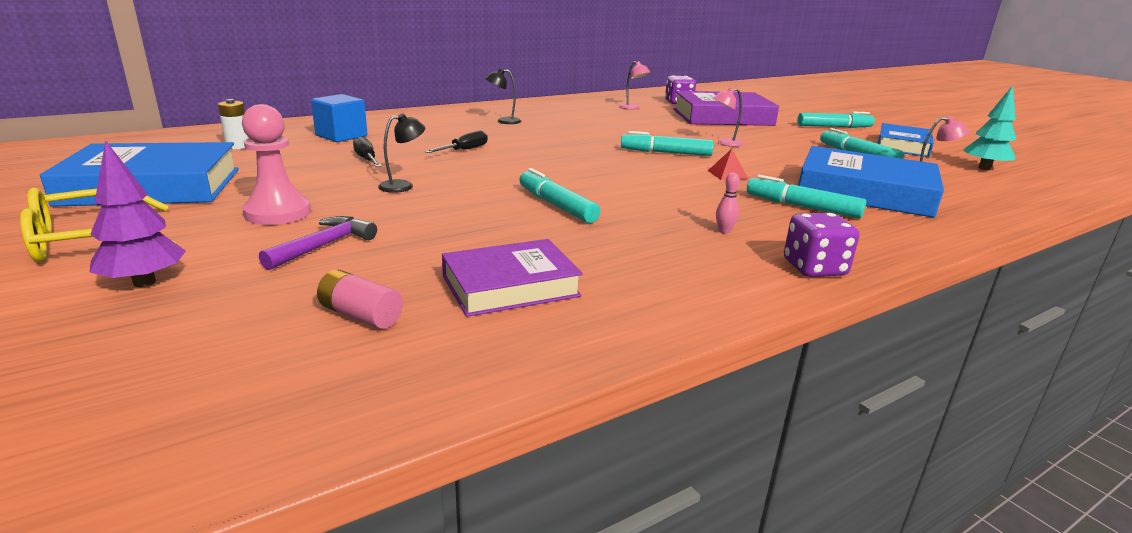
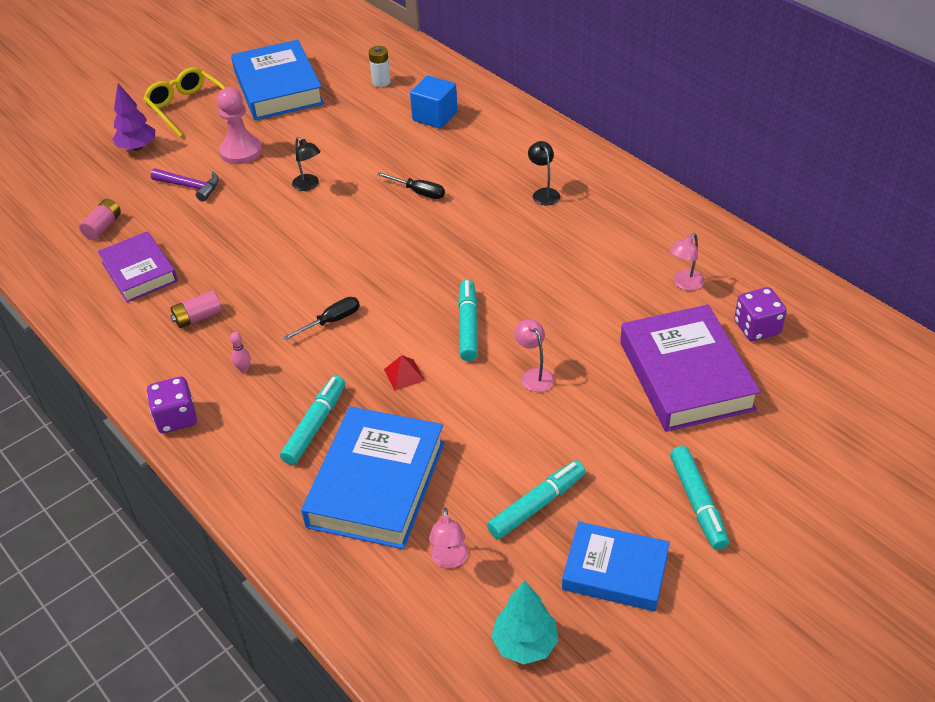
camera: 85 degrees right, 20 degrees up
black screwdriver [353,137,381,167] -> black screwdriver moved to [283,297,360,341]
turquoise marker [519,168,600,223] -> none
none -> pink battery [170,290,222,328]

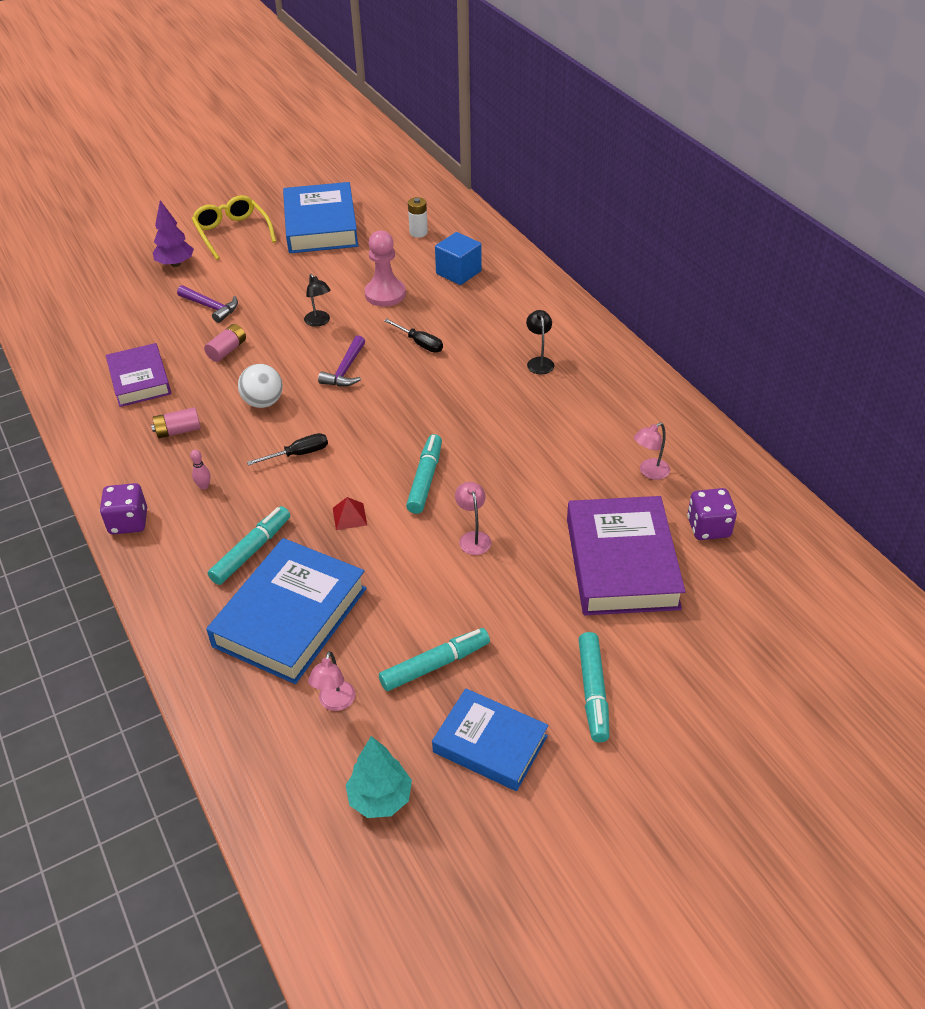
camera: 10 degrees right, 0 degrees up
pink battery [79,199,121,240] -> pink battery moved to [204,324,246,362]
pink pawn [217,87,262,164] -> pink pawn moved to [365,231,406,307]
none -> white ball [238,364,283,408]
none -> purple hammer [318,335,365,386]

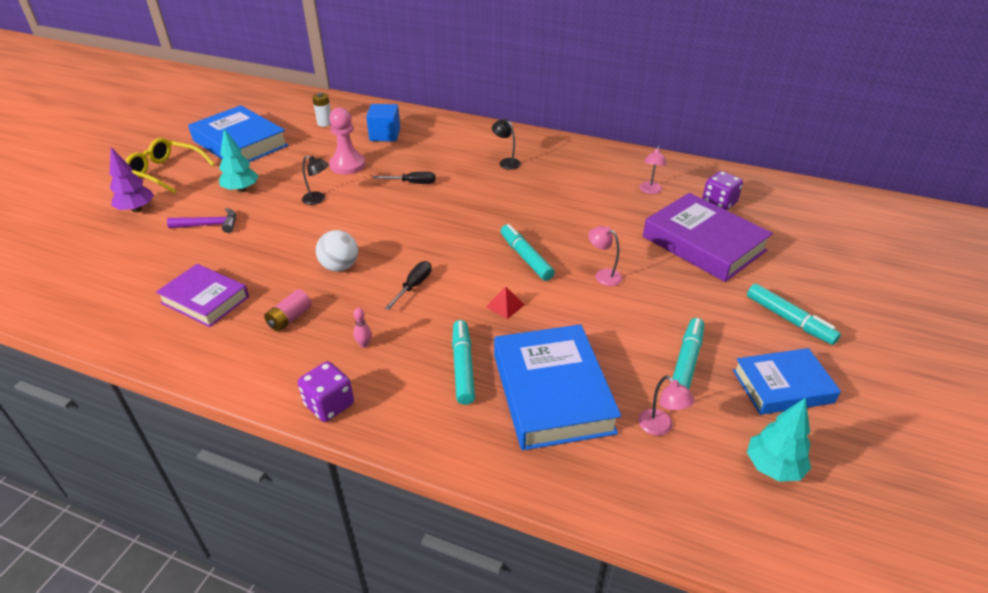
camera: 40 degrees left, 5 degrees down
pink battery [204,324,246,362] -> none
purple hammer [318,335,365,386] -> none
none -> turquoise tree [219,129,258,193]

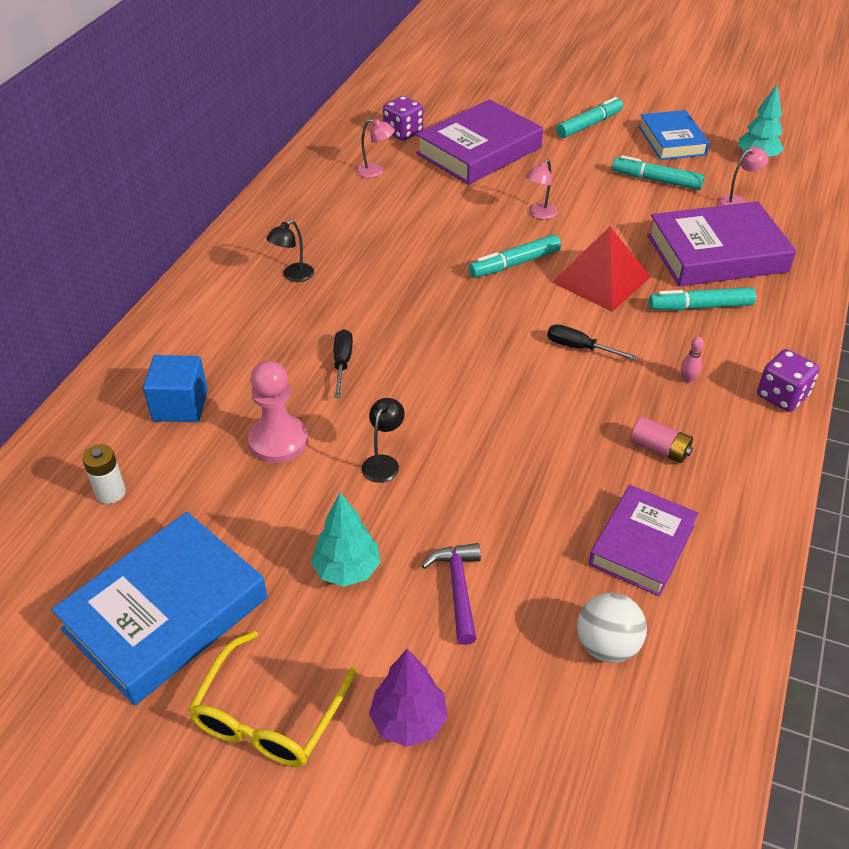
camera: 90 degrees left, 5 degrees up
white ball [316,230,358,272] -> white ball moved to [577,593,647,663]
red pyramid [486,287,525,319] -> red pyramid [552,227,651,312], size x2.32
blue book [494,324,621,450] -> purple book [647,201,796,286]

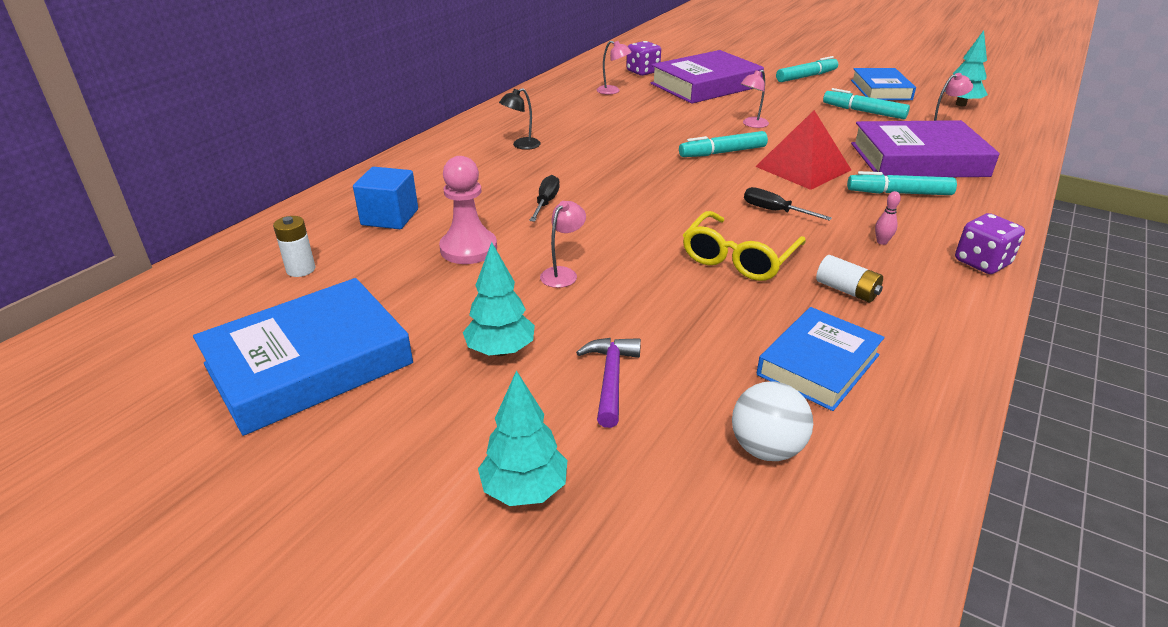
camera: 10 degrees right, 10 degrees down
yellow glasses [188,631,357,767] -> yellow glasses moved to [683,211,806,281]
black lamp [362,398,405,483] -> pink lamp [540,201,586,288]
purple tree [369,649,448,747] -> turquoise tree [478,370,567,506]
purple book [589,485,699,596] -> blue book [757,307,885,411]
pink battery [630,416,693,463] -> white battery [816,255,883,302]

